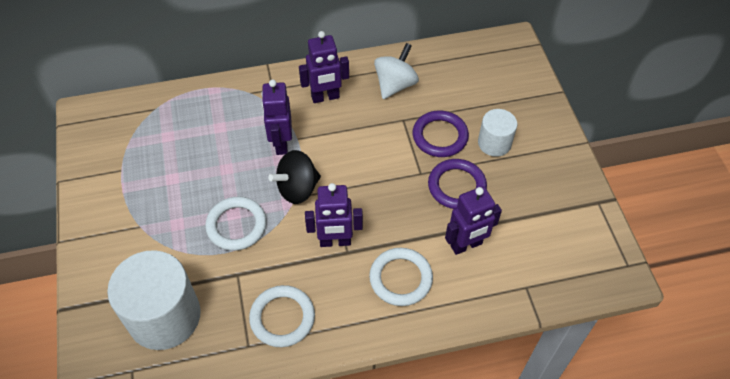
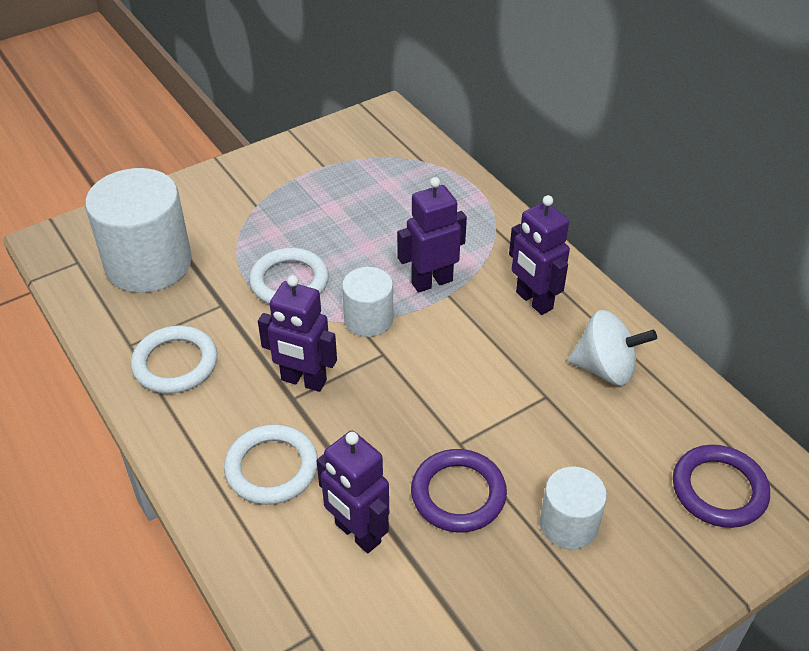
camera: 70 degrees right, 10 degrees down
black spinning top [268,150,321,204] -> white cylinder [342,267,393,337]
purple robot [305,183,363,247] -> purple robot turned 45 degrees counterclockwise [258,275,337,392]
purple ring [413,110,469,157] -> purple ring moved to [673,445,770,528]

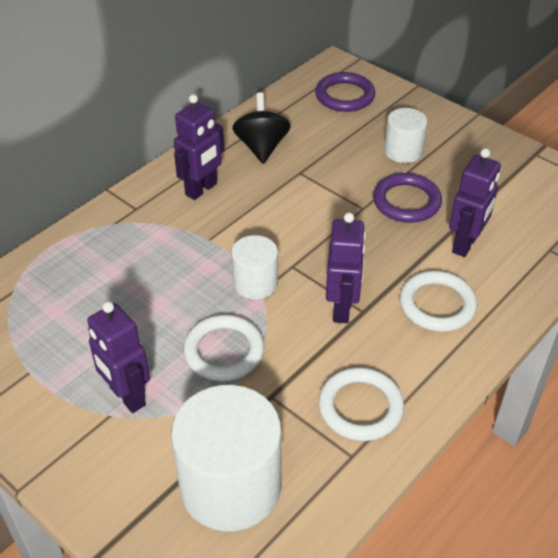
camera: 105 degrees left, 0 degrees up
purple robot [397,177,467,293] -> purple robot moved to [87,302,150,413]
white spinning top [568,310,657,386] -> black spinning top [232,93,291,164]

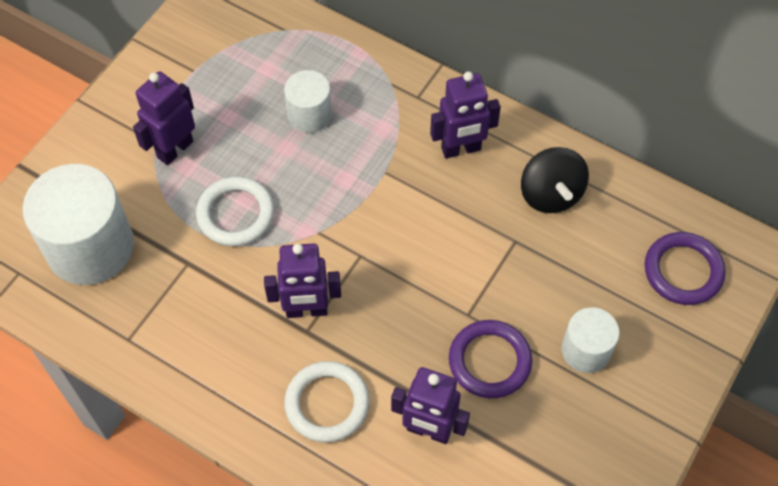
camera: 80 degrees right, 15 degrees up
purple robot [174,94,225,200] -> purple robot turned 45 degrees counterclockwise [430,71,501,159]
white cylinder [231,235,278,299] -> white cylinder moved to [284,70,332,133]
black spinning top [232,93,291,164] -> black spinning top turned 90 degrees clockwise [521,147,589,213]
white ring [319,367,404,441] -> none

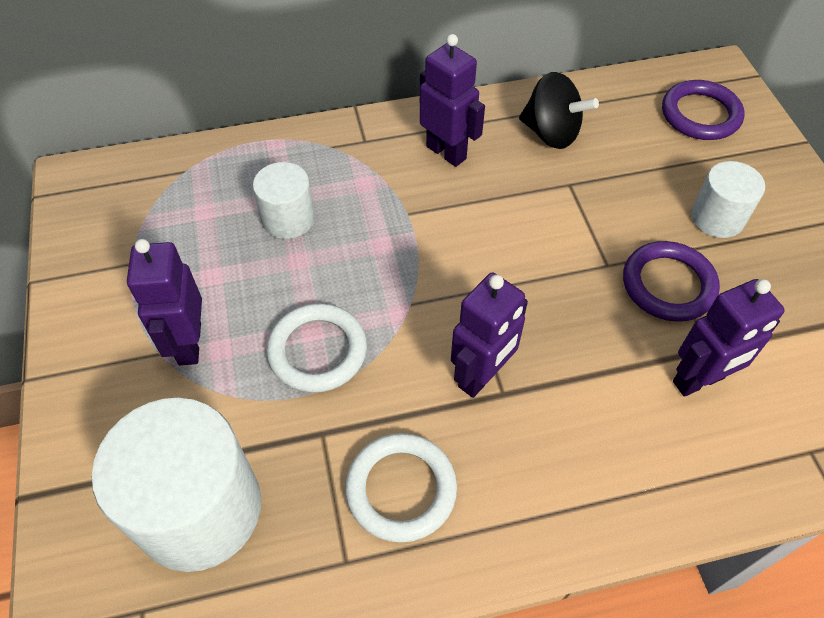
camera: 45 degrees left, 5 degrees down
white ring [284,361,370,443] -> white ring moved to [345,433,457,543]
purple robot [430,71,501,159] -> purple robot turned 75 degrees counterclockwise [420,34,485,167]

